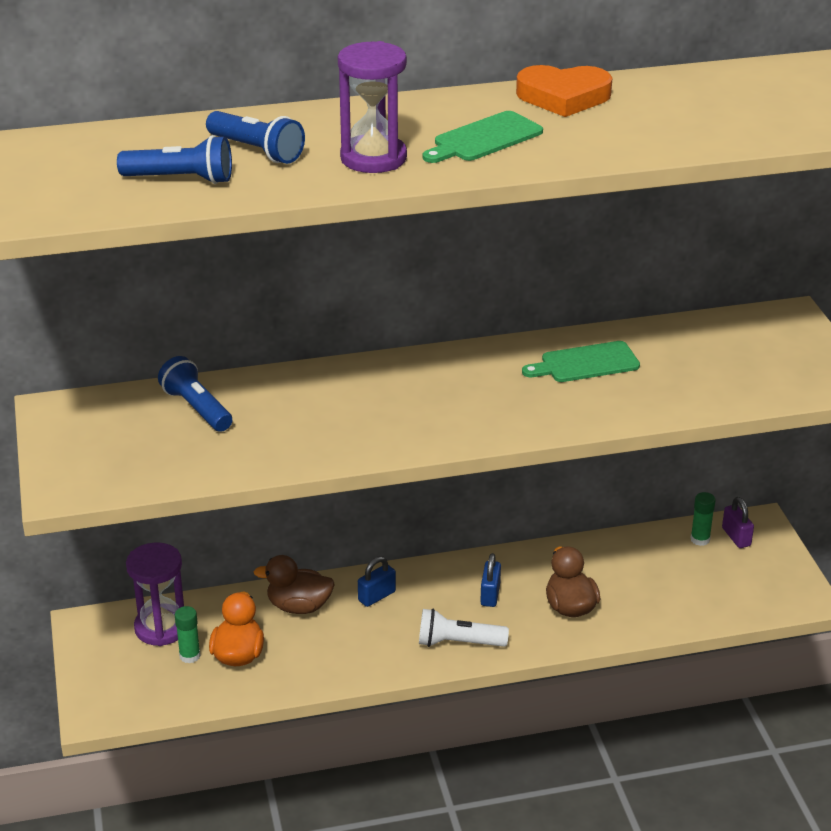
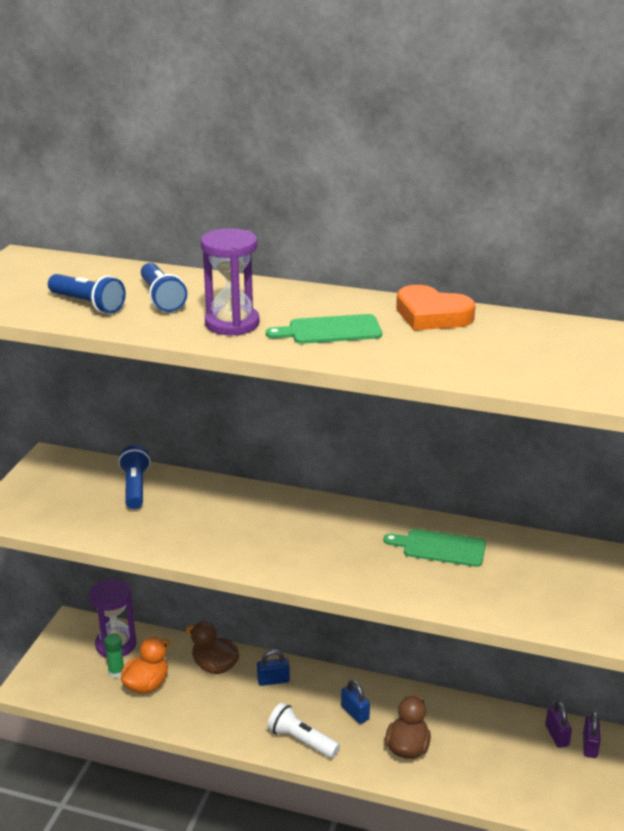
camera: 30 degrees right, 5 degrees down
blue padlock [480,553,501,607] -> blue padlock turned 75 degrees counterclockwise [341,680,370,724]
green glue stick [690,492,716,546] -> purple padlock [545,701,572,748]

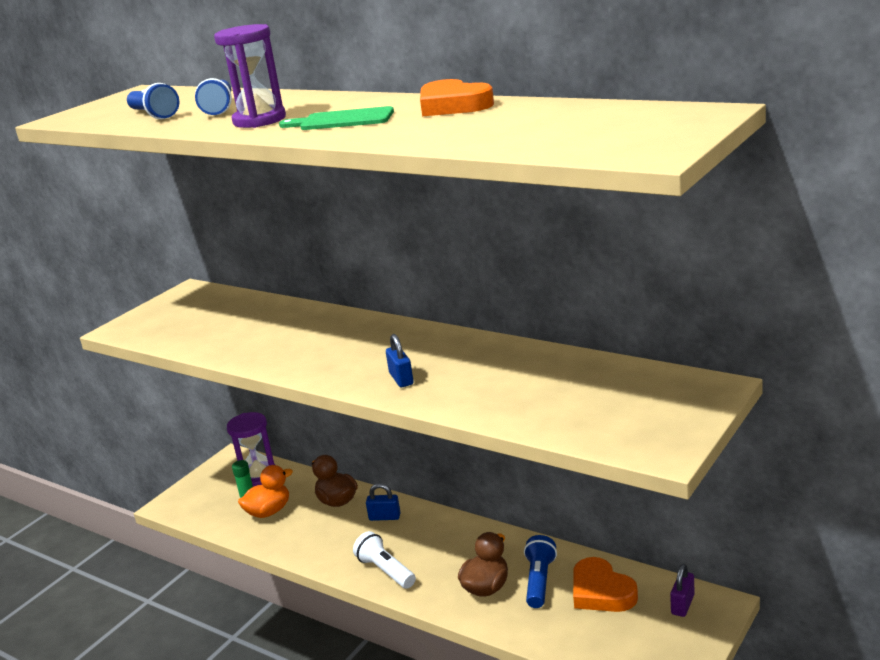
camera: 20 degrees right, 5 degrees down
blue flashlight [118,445,151,509] -> blue flashlight moved to [524,535,557,608]
blue padlock [341,680,370,724] -> blue padlock moved to [386,334,414,387]
green cutting board [383,529,486,567] -> none
purple padlock [545,701,572,748] -> none
none -> orange heart [573,557,638,612]

